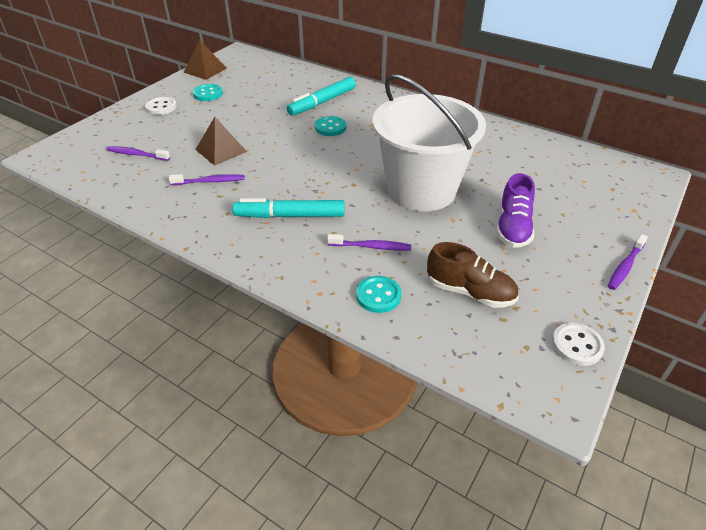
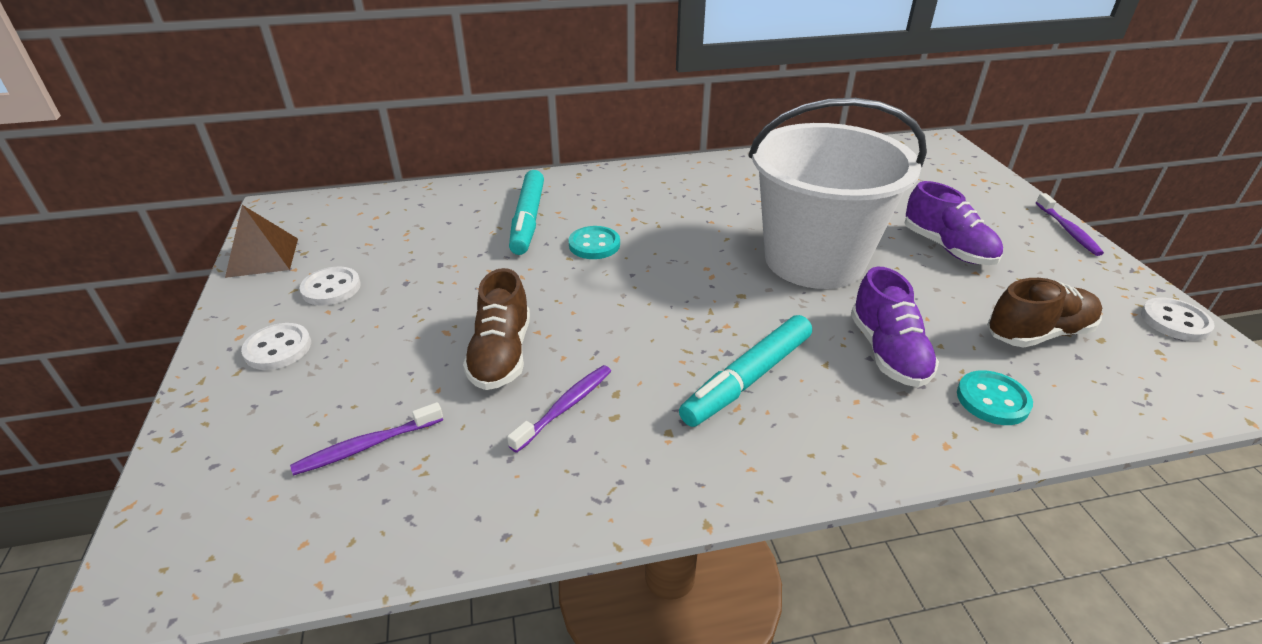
camera: 45 degrees left, 5 degrees down
turquoise button [193,84,223,101] -> white button [300,267,361,306]
brown pyramid [195,117,247,166] -> brown shoe [463,268,530,390]
purple toothbrush [327,234,411,250] -> purple shoe [851,267,939,387]

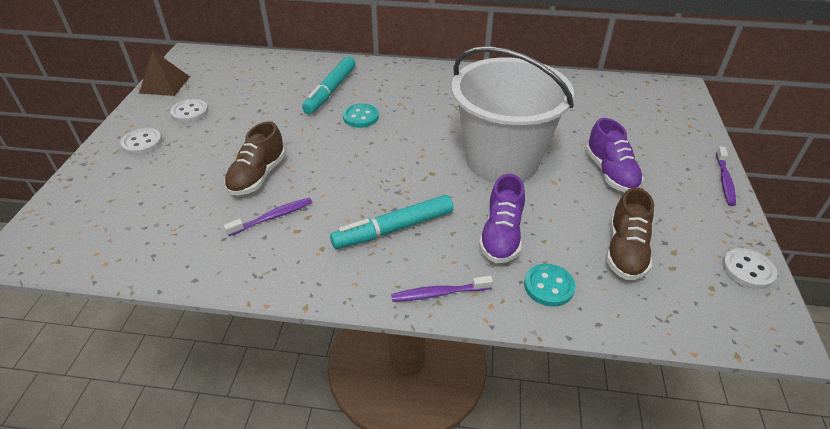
camera: 20 degrees right, 5 degrees up
purple toothbrush [290,402,443,475] -> purple toothbrush moved to [391,276,493,302]
brown shoe [987,278,1102,348] -> brown shoe turned 105 degrees clockwise [606,188,654,280]

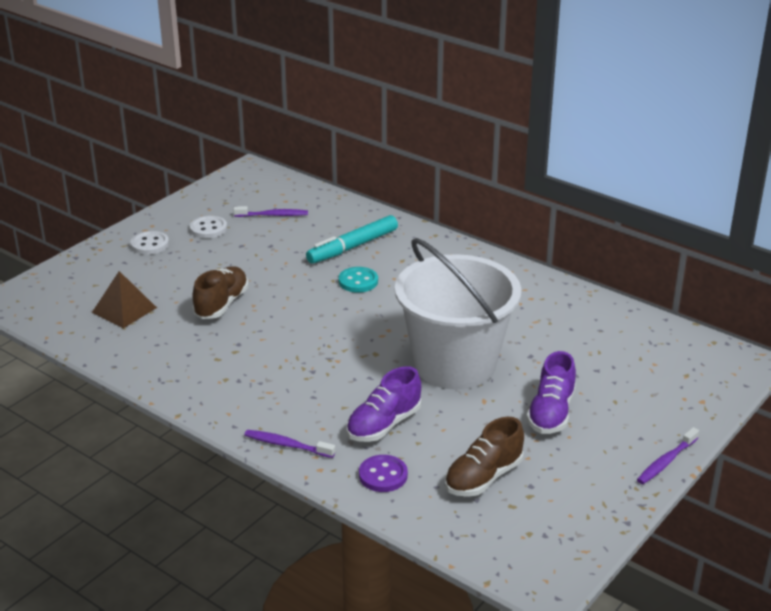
camera: 30 degrees right, 10 degrees down
brown pyramid [139,51,190,96] -> brown pyramid moved to [92,271,157,328]
brown shoe [224,121,286,196] -> brown shoe turned 150 degrees clockwise [192,266,248,319]
purple toothbrush [224,198,313,236] -> purple toothbrush moved to [233,206,308,217]
turquoise marker [330,195,454,249] -> none
turquoise button [524,264,576,307] -> purple button [359,455,408,492]
white button [722,248,777,289] -> none

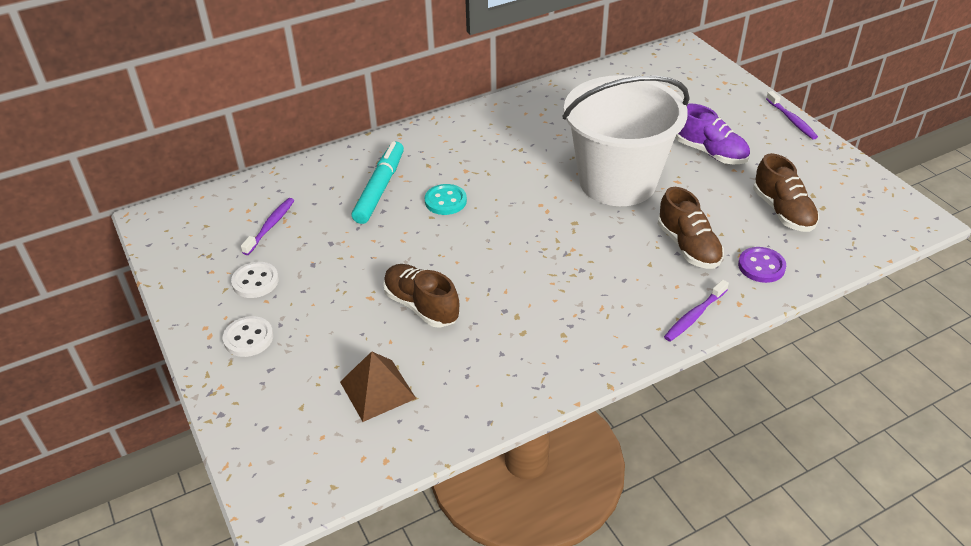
camera: 65 degrees left, 10 degrees up
turquoise marker [306,215,398,264] -> turquoise marker turned 150 degrees counterclockwise [352,141,404,224]
purple shoe [347,366,421,442] -> brown shoe [658,187,724,269]

